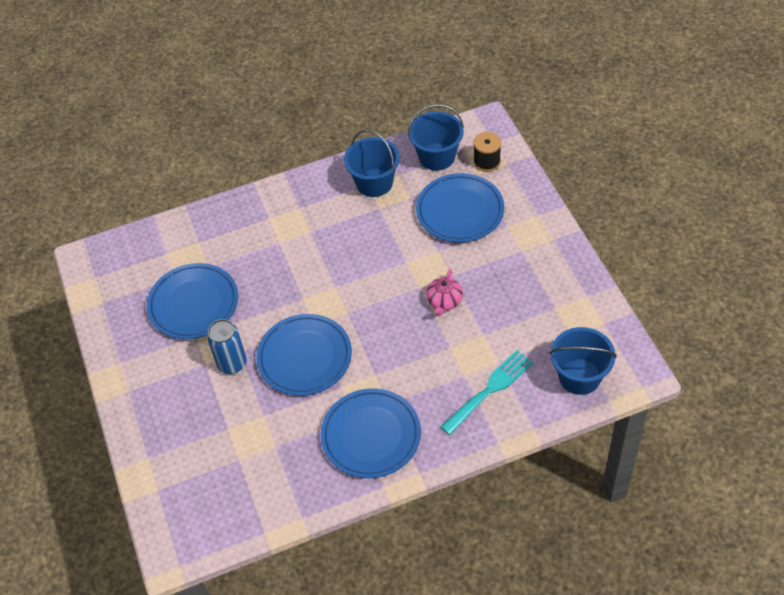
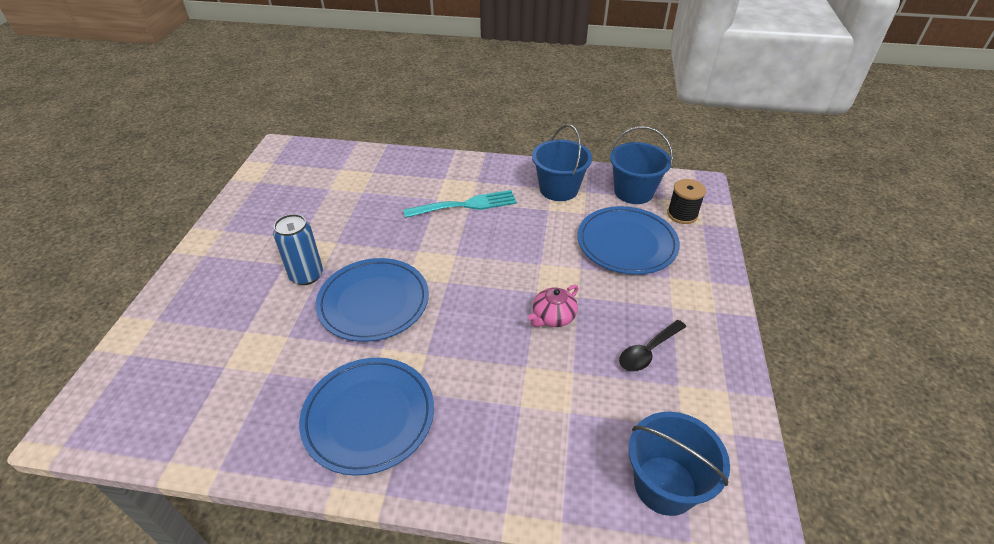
camera: 25 degrees right, 10 degrees down
blue plate [147,263,238,339] -> none
turquoise fork [440,350,533,435] -> turquoise fork moved to [403,190,517,218]
none -> black spoon [619,320,686,372]

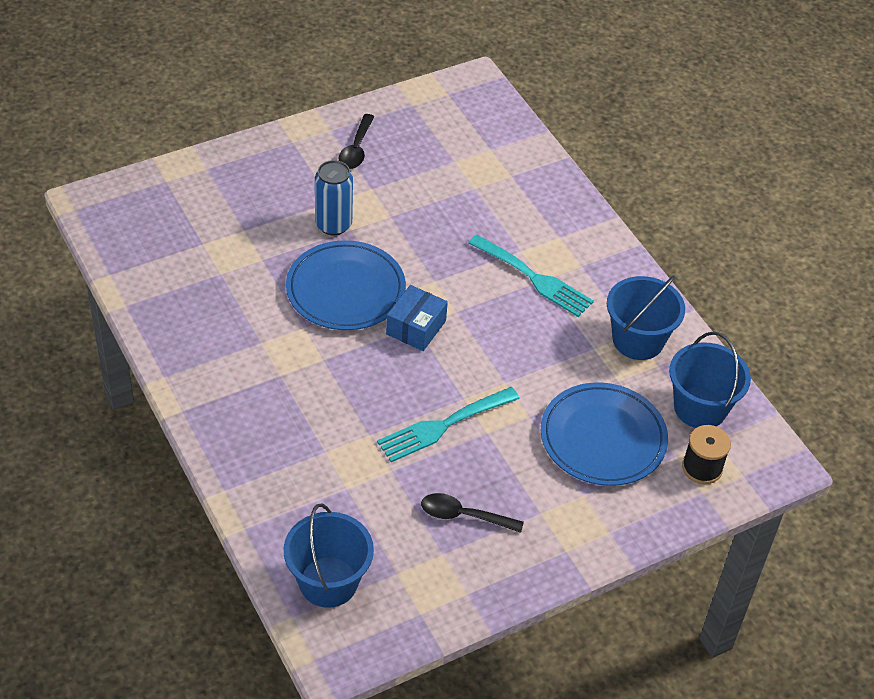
camera: 50 degrees right, 5 degrees up
blue plate [299,358,434,476] -> none
pink teapot [528,284,578,327] -> turquoise fork [377,387,520,462]
none -> black spoon [338,114,374,169]
none -> blue box [386,285,448,351]

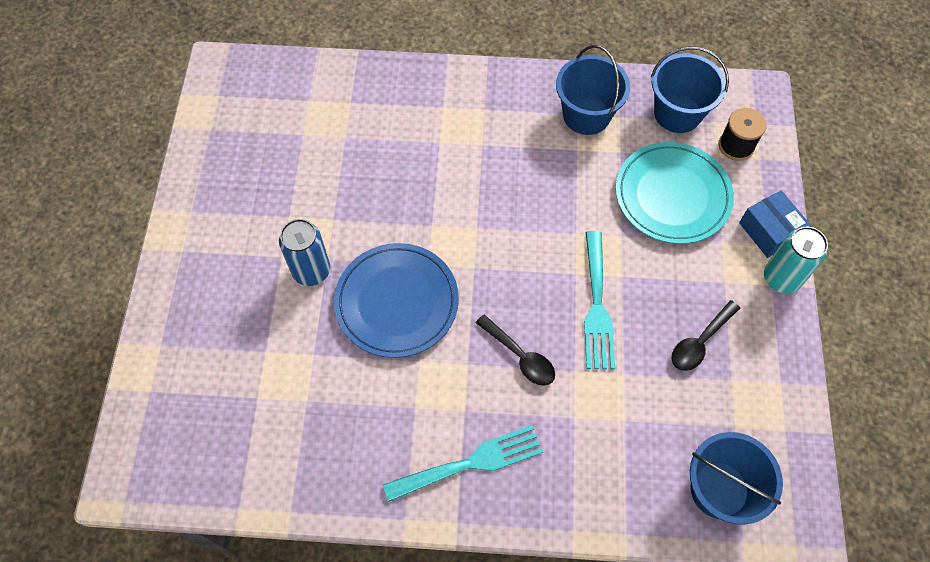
camera: 55 degrees left, 15 degrees up
black spoon [338,114,374,169] -> black spoon moved to [476,315,555,386]
blue box [386,285,448,351] -> blue box moved to [739,190,811,258]
turquoise fork [468,235,594,317] -> turquoise fork moved to [383,425,543,502]
blue plate [541,382,668,486] -> turquoise plate [615,142,734,244]
none -> turquoise can [764,226,828,294]

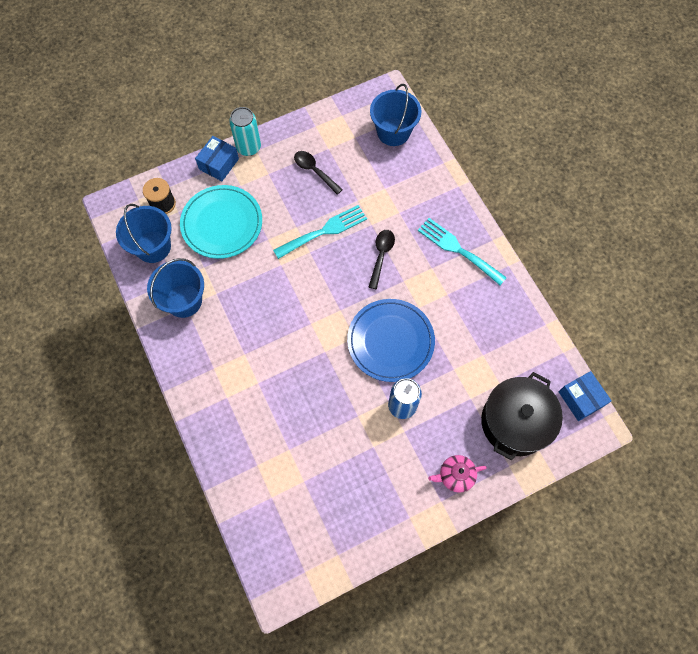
camera: 120 degrees left, 5 degrees up
black spoon [672,300,740,371] -> black spoon turned 150 degrees counterclockwise [294,151,343,195]
none -> pink teapot [428,455,487,493]
none -> black pot [481,372,563,460]
none -> blue box [559,371,612,421]

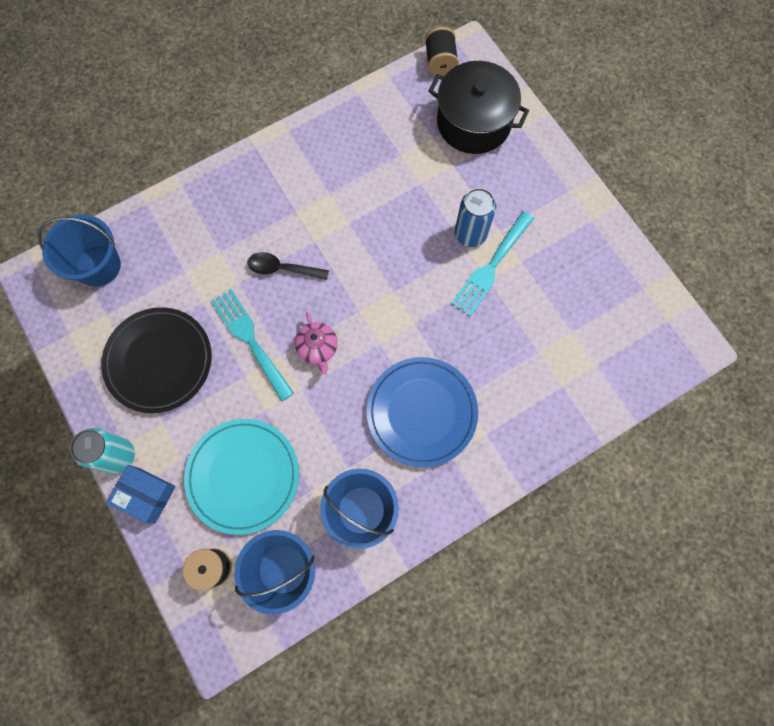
camera: 95 degrees left, 5 degrees up
black spoon [294,151,343,195] -> black plate [101,307,212,413]
blue plate [347,299,435,382] -> blue plate moved to [367,357,478,467]
turquoise fork [418,218,507,285] -> turquoise fork moved to [451,211,534,317]
pink teapot [428,455,487,493] -> pink teapot moved to [295,312,338,375]
blue box [559,371,612,421] -> black spool [425,27,459,76]

